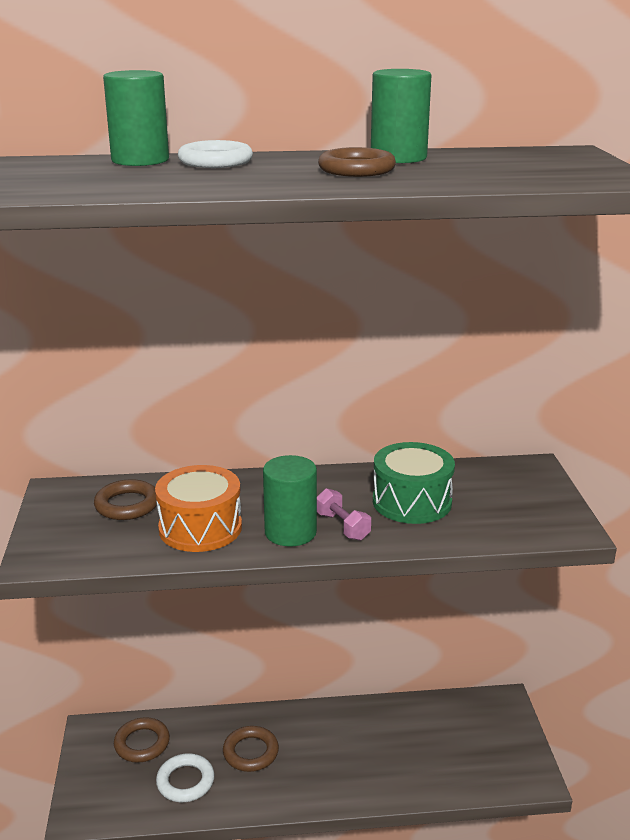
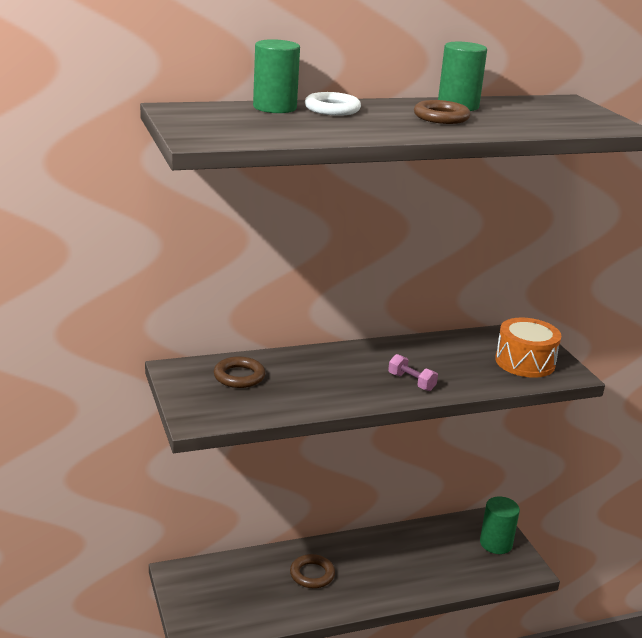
camera: 15 degrees left, 0 degrees up
brown ring [114,717,170,763] -> none
orange drum [155,465,242,552] -> orange drum moved to [495,318,561,378]
white ring [156,753,214,802] -> none
green cylinder [263,455,317,547] -> green cylinder moved to [480,496,520,554]
green drum [373,442,455,524] -> none

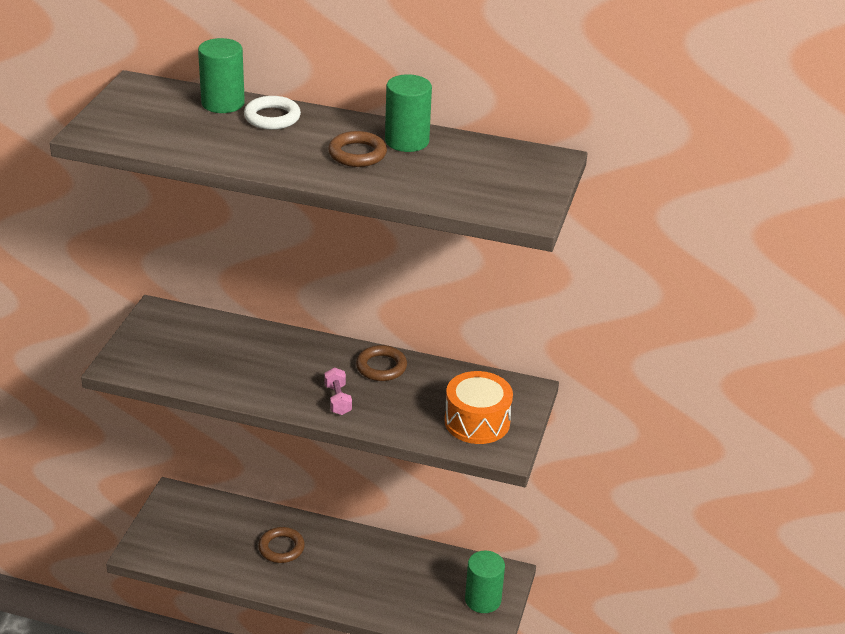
camera: 35 degrees right, 10 degrees up
brown ring [214,356,265,388] -> brown ring moved to [356,345,407,381]

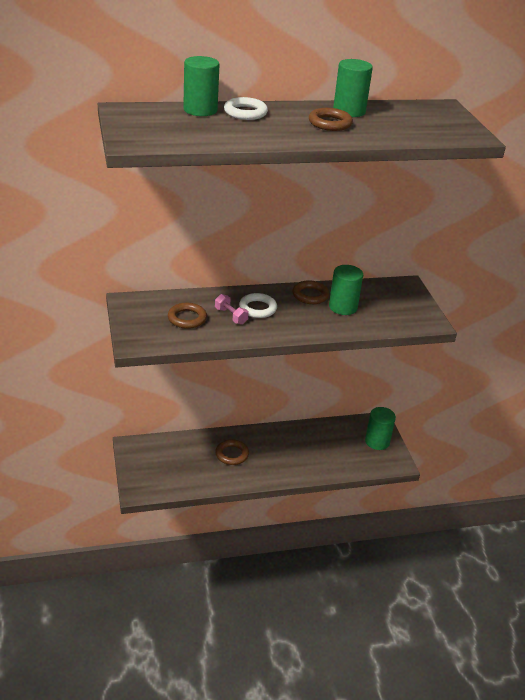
camera: 30 degrees left, 0 degrees up
pink dumbbell [324,367,352,415] -> pink dumbbell moved to [215,294,249,325]
orange drum [445,371,513,444] -> none
none -> brown ring [168,303,207,329]
none -> white ring [239,293,277,318]
none -> green cylinder [329,265,363,315]

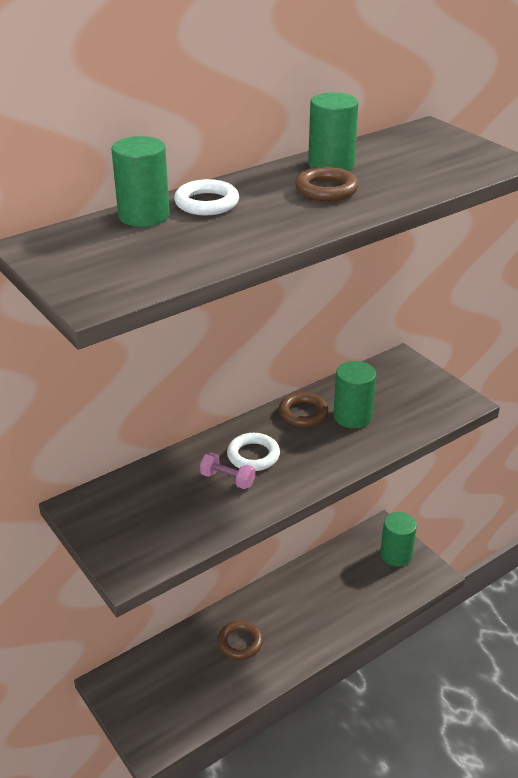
camera: 20 degrees left, 0 degrees up
brown ring [168,303,207,329] -> none

